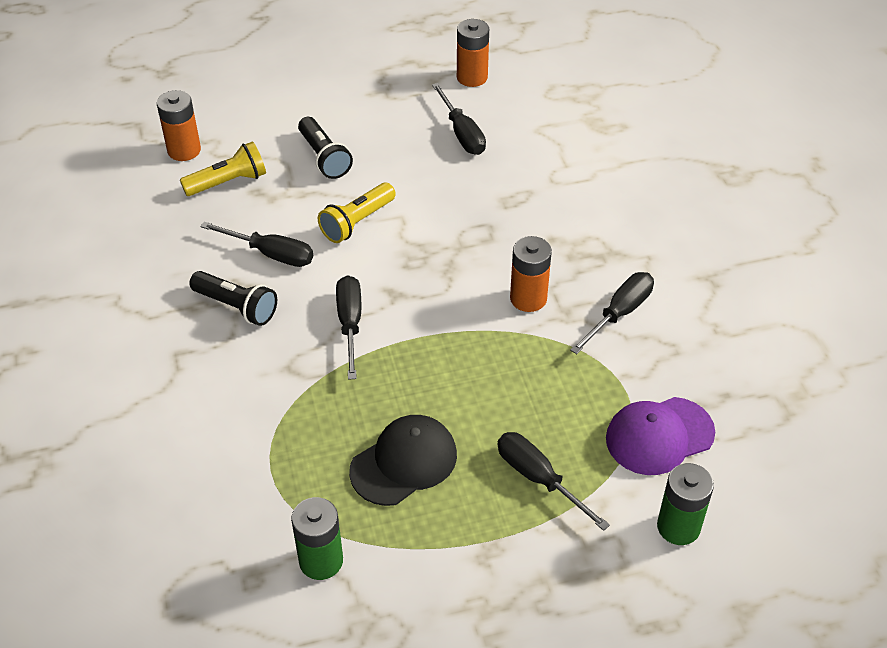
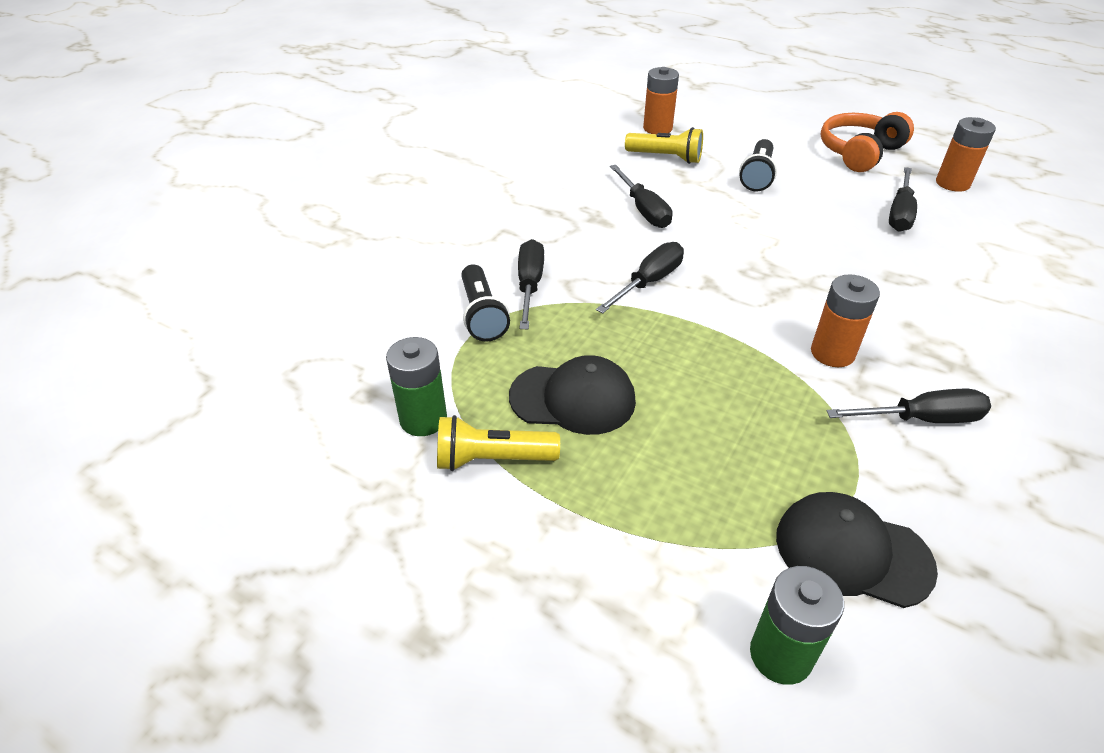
camera: 45 degrees right, 5 degrees down
black flashlight [189,271,277,326] -> black flashlight moved to [461,264,510,342]
yellow flashlight [318,183,396,243] -> yellow flashlight moved to [437,415,560,471]
black screwdriver [497,432,610,531] -> black screwdriver moved to [518,239,544,329]
purple cap [606,397,715,475] -> black cap [776,492,938,608]
none -> orange headphones [821,112,914,172]

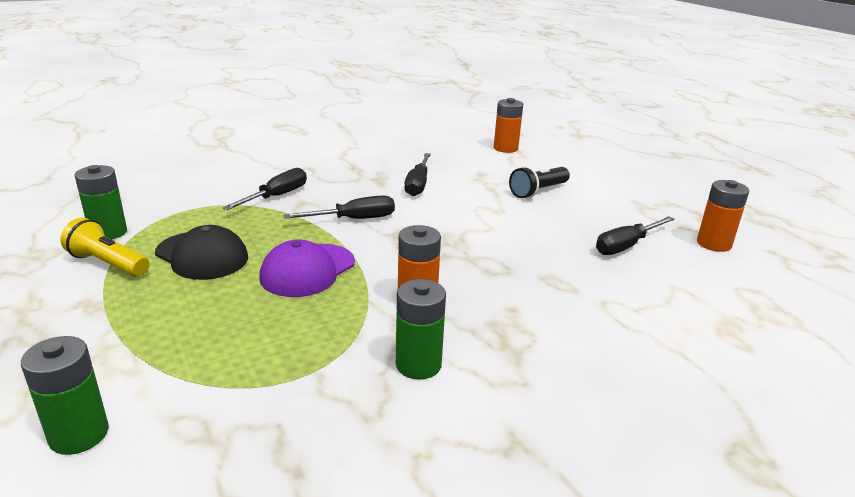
camera: 30 degrees right, 15 degrees down
black flashlight [461,264,510,342] -> none
yellow flashlight [625,127,703,164] -> none
black cap [776,492,938,608] -> none
orange headphones [821,112,914,172] -> none
black screwdriver [826,389,991,423] -> green battery [396,279,446,380]
none -> purple cap [259,240,355,297]

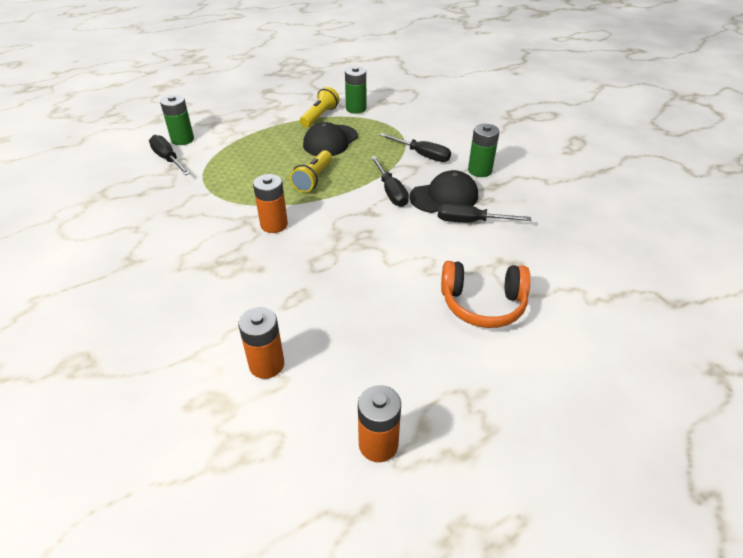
camera: 90 degrees right, 15 degrees up
purple cap [259,240,355,297] -> yellow flashlight [290,150,332,193]
green battery [396,279,446,380] -> green battery moved to [468,124,500,177]
orange battery [494,98,523,153] -> orange battery moved to [238,307,284,379]
black flashlight [509,166,570,198] -> orange headphones [441,261,531,328]
black screwdriver [596,216,675,255] -> black screwdriver moved to [149,135,190,175]
none -> black cap [409,170,478,213]

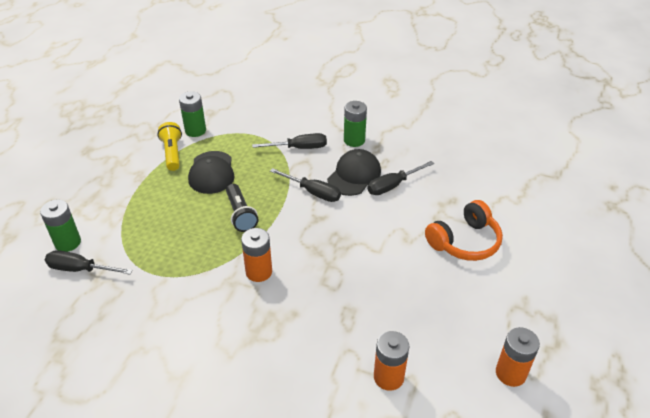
camera: 40 degrees left, 0 degrees up
yellow flashlight [290,150,332,193] -> black flashlight [226,184,258,232]

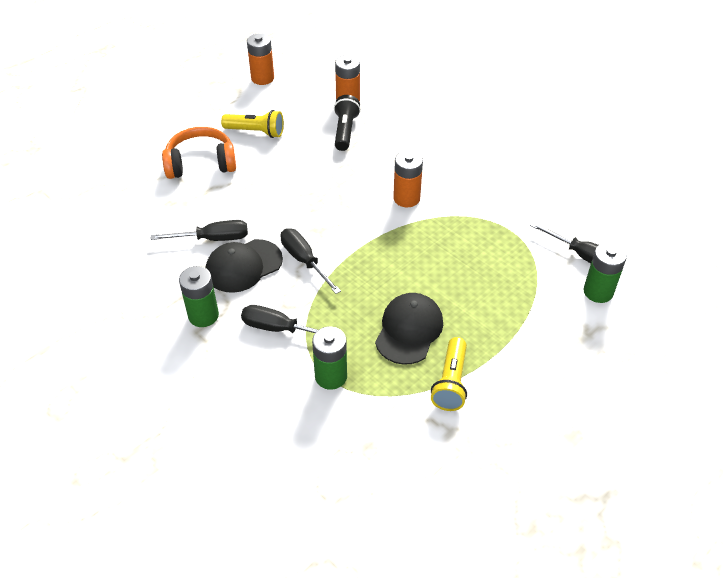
camera: 155 degrees left, 5 degrees up
green battery [179,91,206,137] -> green battery moved to [312,327,347,390]
black flashlight [226,184,258,232] -> black flashlight moved to [334,95,361,151]
none -> yellow flashlight [221,110,284,138]

